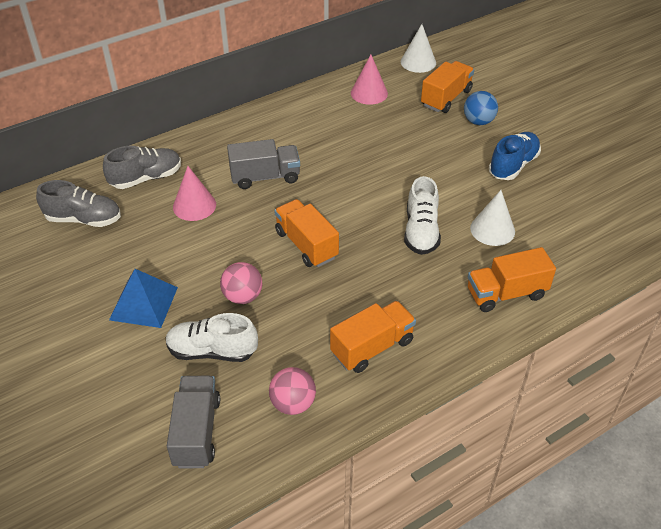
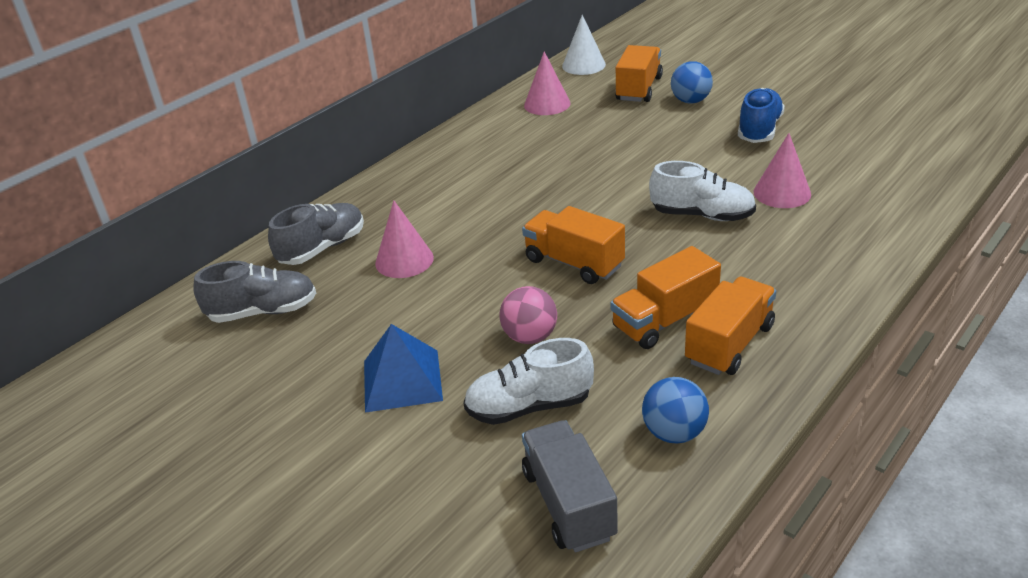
camera: 15 degrees left, 10 degrees down
grey truck [227,139,300,189] -> none
pink ball [269,367,316,415] -> blue ball [642,377,709,443]
white shoe [404,176,441,255] -> white shoe turned 60 degrees counterclockwise [649,161,756,221]
orange truck [468,247,556,312] -> orange truck moved to [610,246,721,349]
white cone [470,190,515,246] -> pink cone [754,133,811,208]

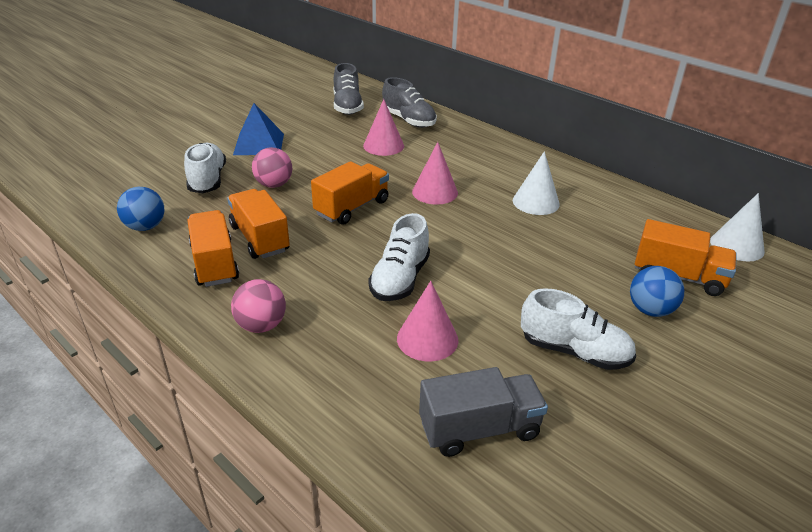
camera: 90 degrees right, 0 degrees up
grey truck [522,420,618,552] -> grey truck moved to [419,367,548,457]
pink cone [524,51,571,115] -> pink cone moved to [412,142,458,205]
orange truck [685,277,776,375] -> orange truck turned 150 degrees counterclockwise [188,210,239,287]
blue shoe [738,88,785,143] -> white shoe [521,288,636,370]
none -> pink ball [231,279,286,333]
none -> white cone [513,151,560,215]

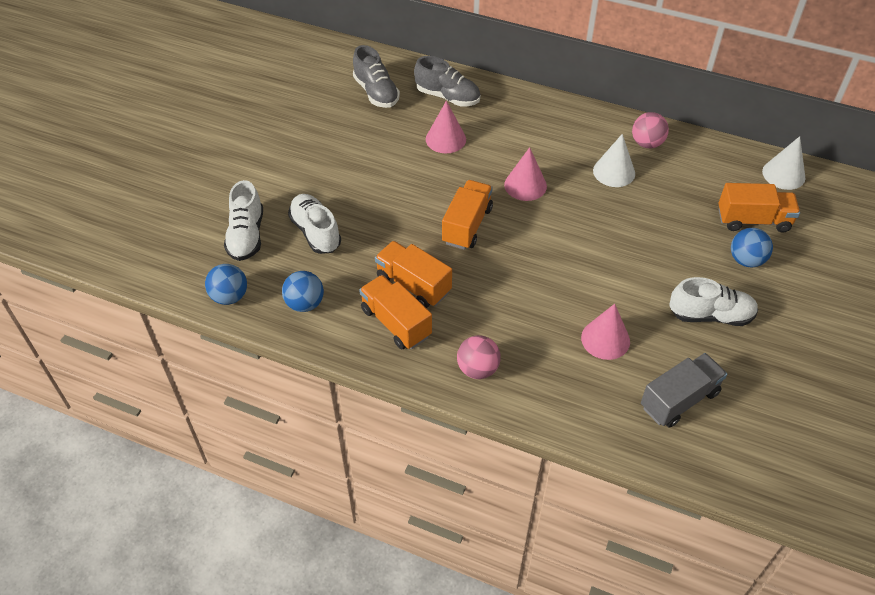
camera: 20 degrees left, 15 degrees up
blue pyramid [233,103,284,155] -> none
pink ball [252,147,292,188] -> pink ball moved to [632,112,669,148]
white shoe [368,213,430,301] -> white shoe moved to [224,180,263,261]
none -> blue ball [205,264,247,305]

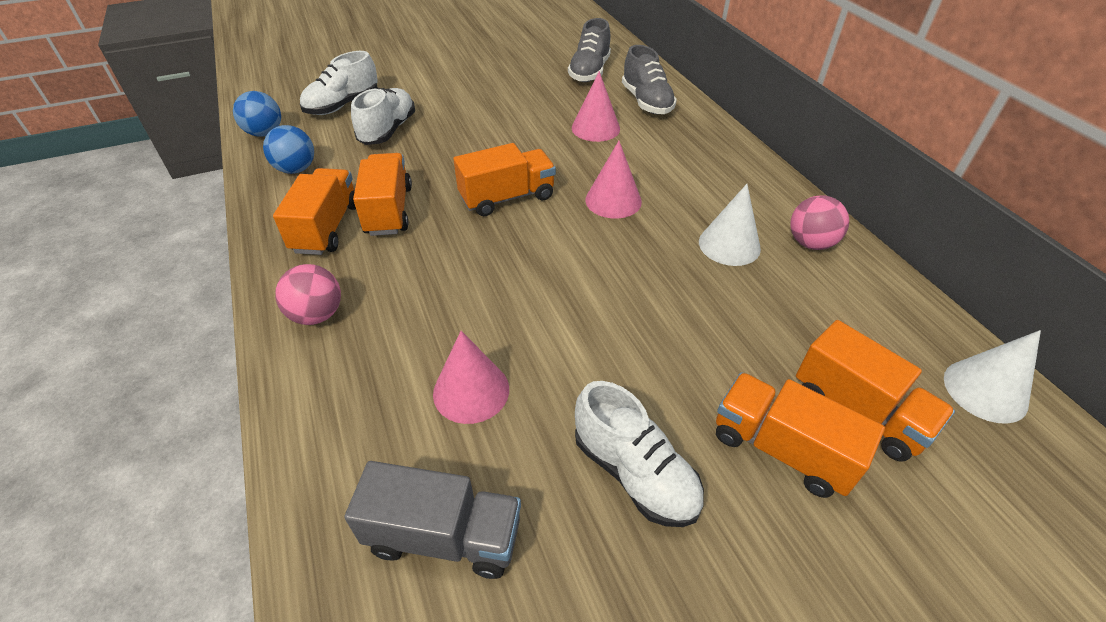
camera: 45 degrees right, 5 degrees down
blue ball [731,228,773,268] -> orange truck [716,372,885,498]

